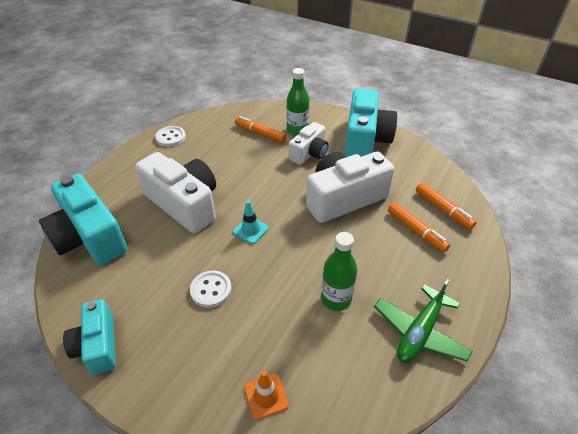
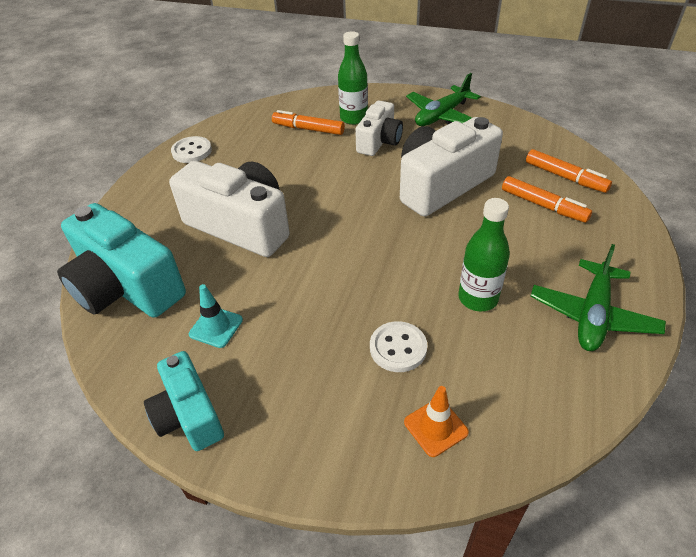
camera: 10 degrees left, 0 degrees up
white button [190,271,232,308] -> white button moved to [370,321,427,372]
turquoise traffic cone [233,200,269,244] -> turquoise traffic cone moved to [189,284,243,348]
turquoise camera [345,88,397,157] -> green plane [406,73,481,126]

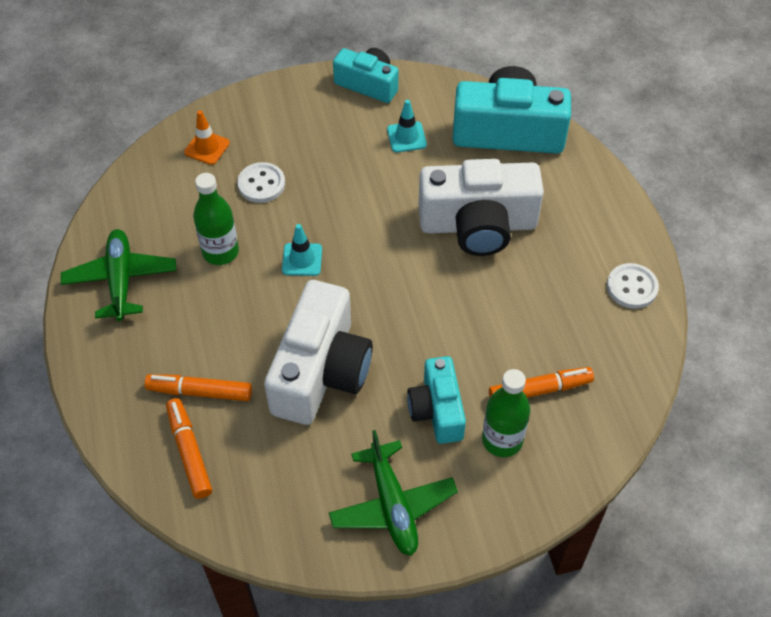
camera: 145 degrees right, 10 degrees up
white camera [355,101,403,156] -> turquoise camera [407,356,466,444]
green plane [406,73,481,126] -> green plane turned 150 degrees clockwise [329,430,458,556]
orange marker [526,149,612,193] -> orange marker turned 60 degrees clockwise [166,398,212,499]
none -> turquoise traffic cone [282,224,322,276]

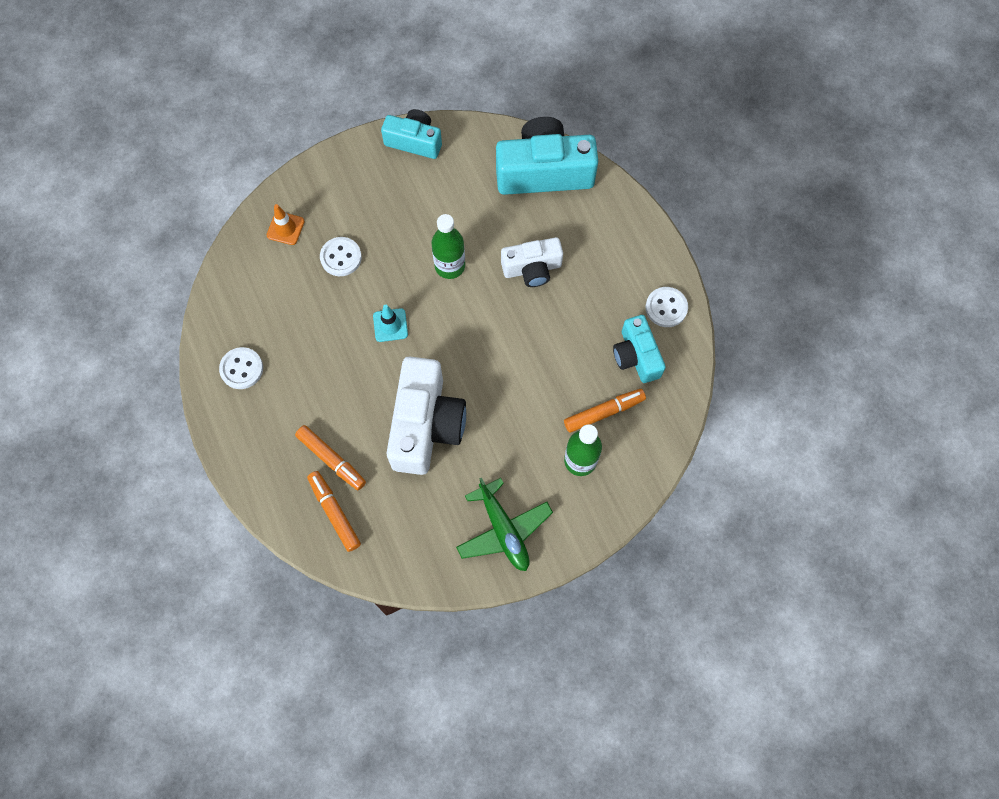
camera: 10 degrees left, 15 degrees up
green plane [61,229,176,321] -> white button [219,347,263,389]
orange marker [144,374,252,401] -> orange marker turned 135 degrees counterclockwise [295,425,366,490]
green bottle [193,173,239,265] -> green bottle moved to [431,214,465,279]
turquoise traffic cone [387,100,427,152] -> none
turquoise camera [407,356,466,444] -> turquoise camera moved to [613,315,666,383]
white camera [419,159,544,256] -> white camera [501,237,563,287], size x0.59

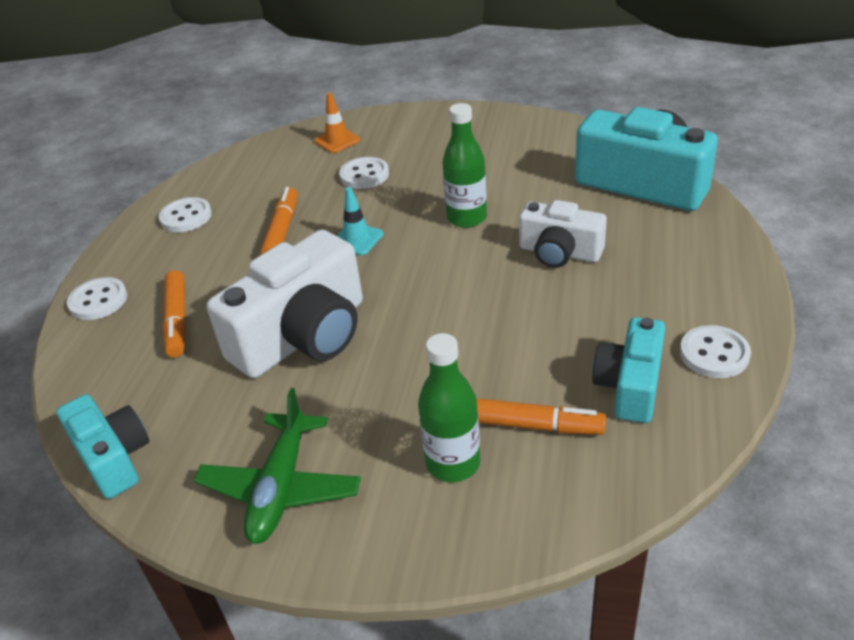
camera: 40 degrees right, 30 degrees down
orange marker [307,471,361,552] -> orange marker moved to [260,187,298,255]
turquoise camera [381,109,442,159] -> turquoise camera moved to [56,394,149,499]
none -> white button [67,277,127,320]

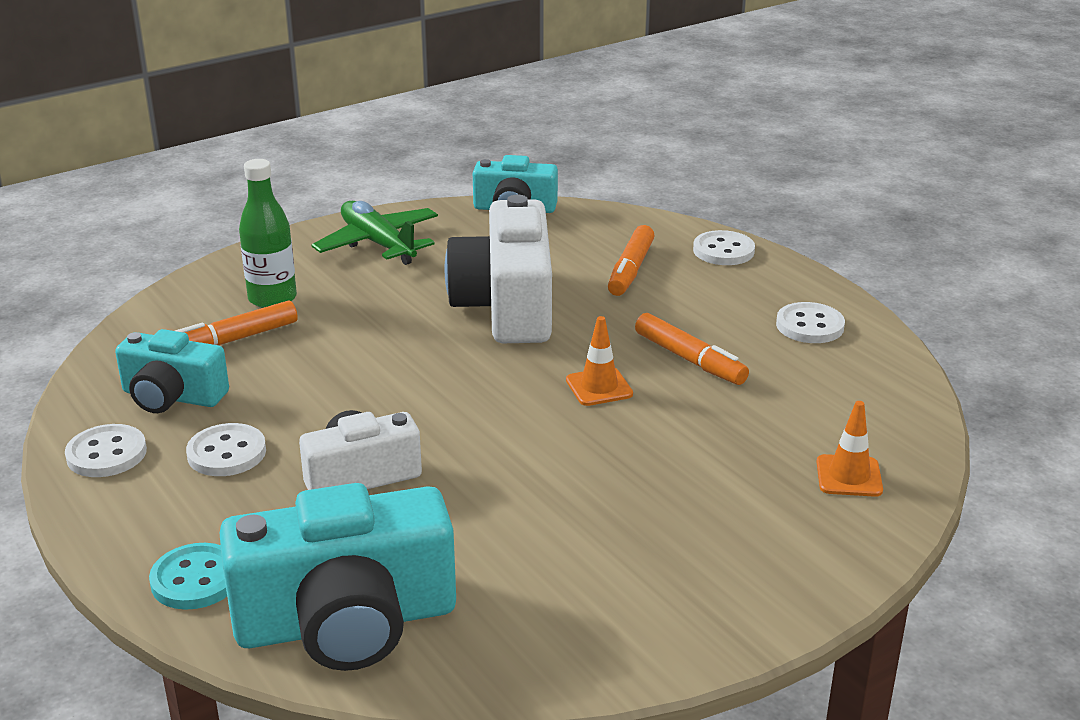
camera: 130 degrees right, 10 degrees down
orange marker [162,270,187,358] -> orange marker turned 105 degrees counterclockwise [608,225,655,296]
turquoise traffic cone [337,187,384,255] -> orange traffic cone [566,316,633,406]
white button [339,157,389,189] -> white button moved to [186,423,266,476]
green bottle [443,103,487,228] -> none
turquoise camera [592,317,665,423] -> turquoise camera turned 135 degrees clockwise [115,329,229,413]
none -> turquoise button [149,543,227,610]

